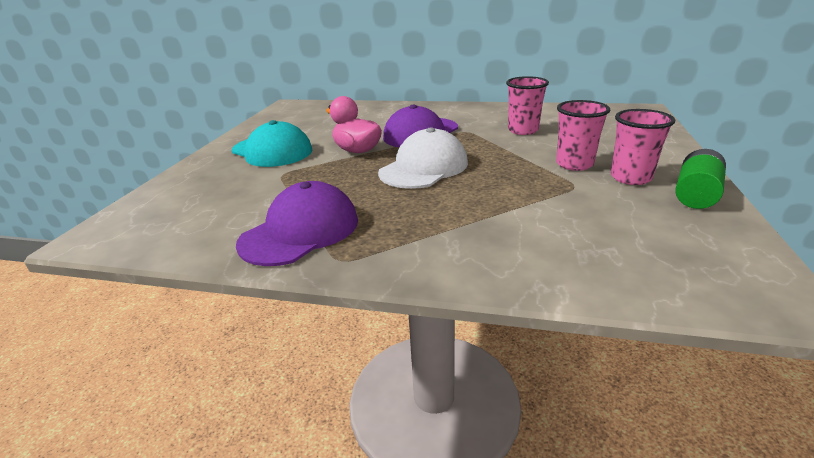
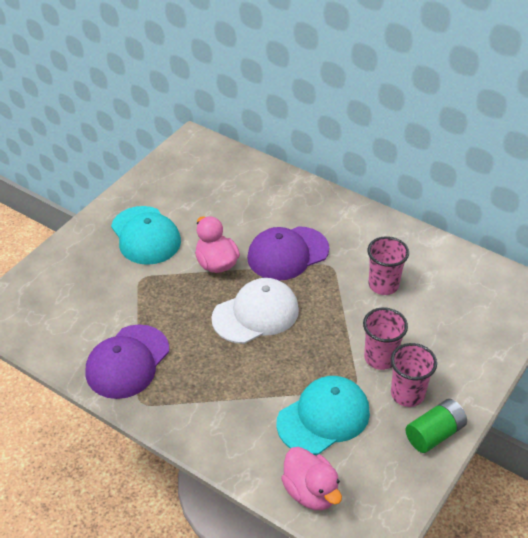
camera: 20 degrees right, 15 degrees up
purple cap [236,181,358,266] -> purple cap turned 150 degrees clockwise [86,324,169,399]
none -> turquoise cap [277,376,370,455]
none -> pink duck [281,447,342,510]

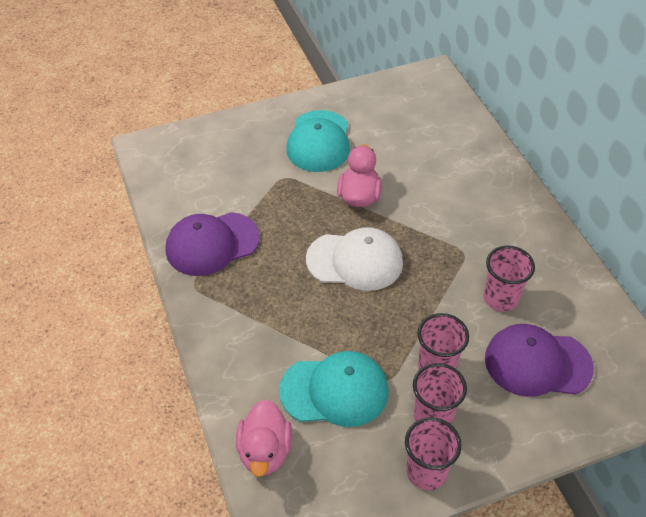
camera: 35 degrees right, 5 degrees up
purple cap [247,226,329,281] -> purple cap moved to [485,324,594,397]
green battery [405,399,467,453] -> pink cup [405,417,462,490]

